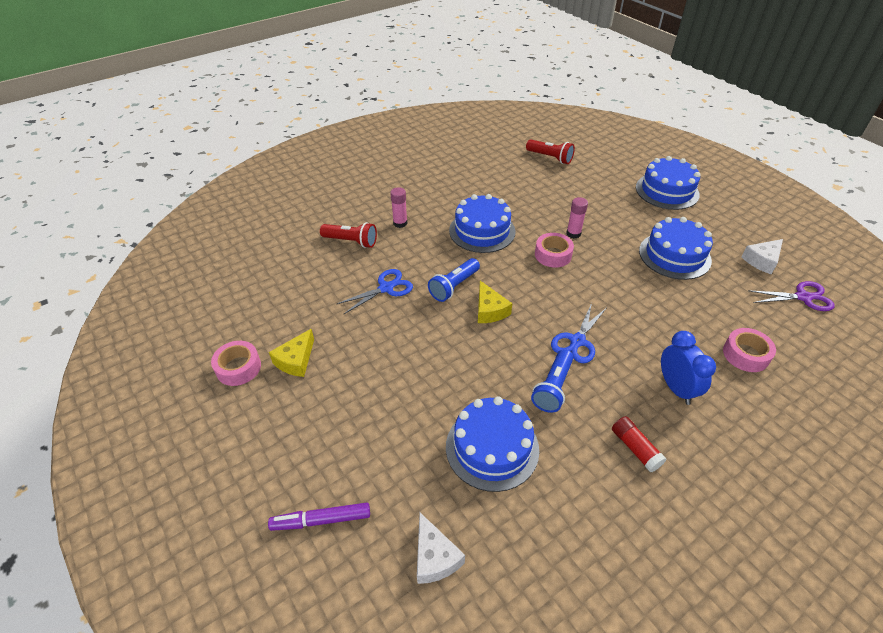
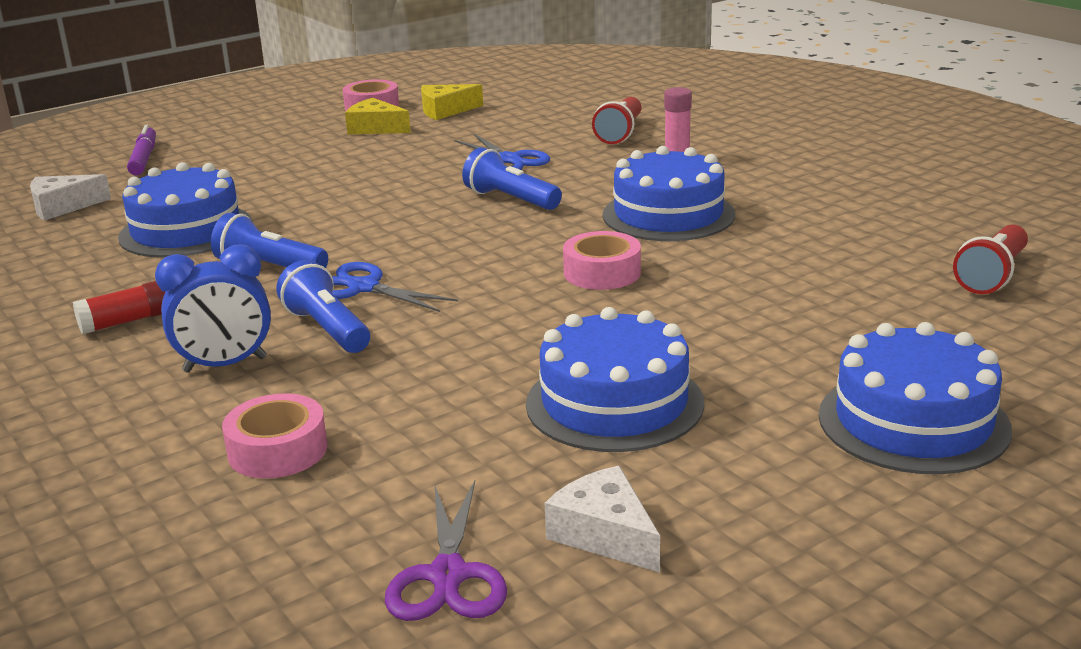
camera: 90 degrees right, 20 degrees down
yellow cheese [478,281,512,323] -> yellow cheese moved to [421,84,483,120]
pink glue stick [566,197,588,238] -> none
none -> blue flashlight [276,260,370,353]

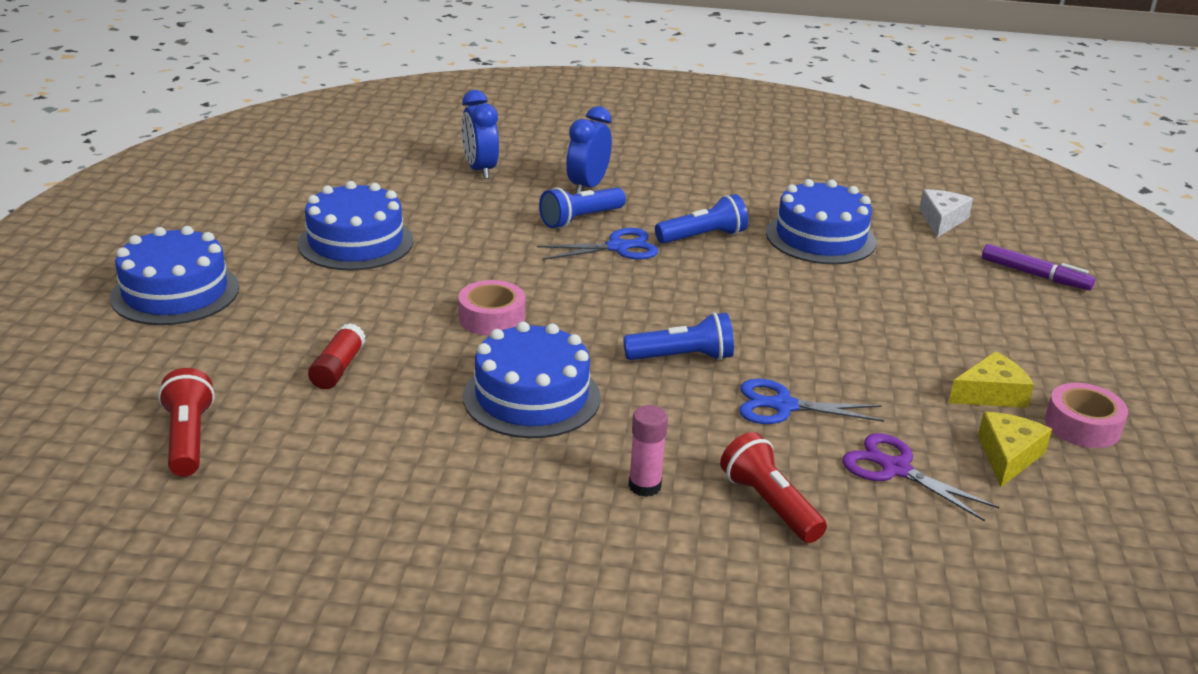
camera: 130 degrees right, 5 degrees up
red glue stick [73,281,166,334] -> red glue stick moved to [308,323,366,389]
pink tape [222,393,328,478] -> blue clock [461,90,499,179]
blue flashlight [276,260,370,353] -> blue flashlight turned 135 degrees clockwise [539,187,626,228]
purple scissors [385,480,507,621] -> purple scissors moved to [842,433,999,522]
white cheese [544,466,660,572] -> none

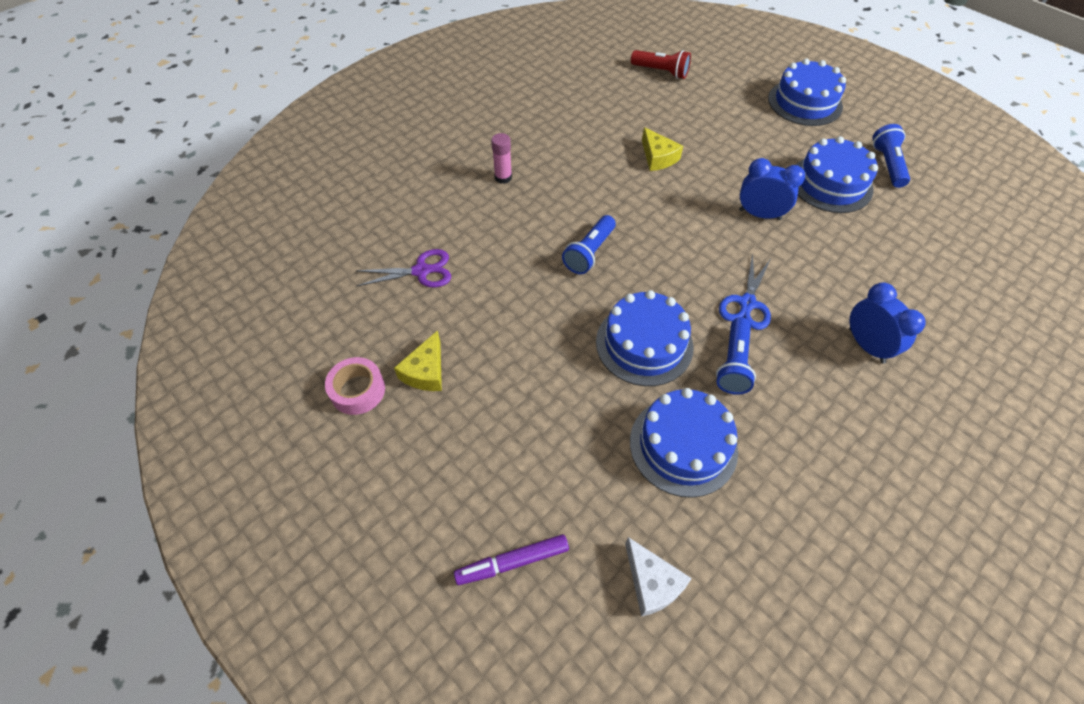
camera: 130 degrees right, 25 degrees up
red glue stick [308,323,366,389] -> none
pink tape [458,280,526,336] -> none
blue clock [461,90,499,179] -> blue clock moved to [739,158,805,220]
blue cake [463,321,601,438] -> blue cake moved to [596,290,694,386]
blue flashlight [539,187,626,228] -> blue flashlight moved to [872,124,910,188]
red flashlight [720,432,827,543] -> none
blue scissors [739,379,884,424] -> none
yellow cheese [978,412,1052,487] -> yellow cheese moved to [642,127,683,171]

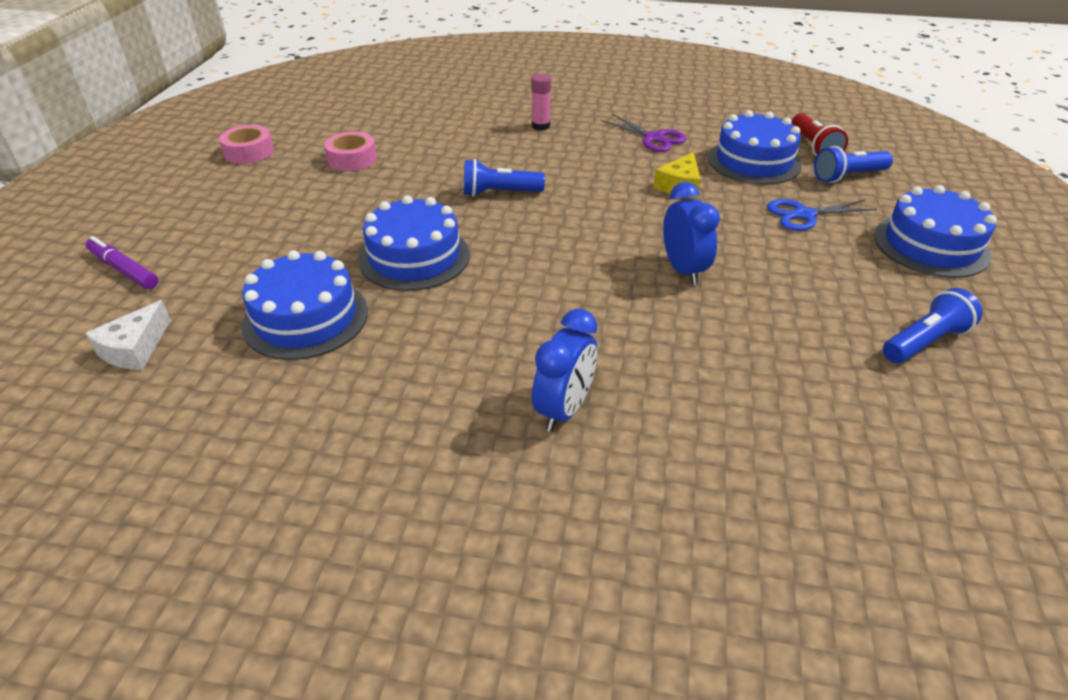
camera: 55 degrees right, 15 degrees down
purple scissors [356,249,451,288] -> purple scissors moved to [601,114,687,152]
yellow cheese [394,330,442,391] -> none
blue flashlight [716,317,756,395] -> blue flashlight moved to [814,146,893,183]
blue scissors [719,253,771,330] -> blue scissors moved to [767,199,877,231]
blue cake [796,136,878,213] -> blue cake moved to [708,110,802,185]
none -> pink tape [324,132,377,171]

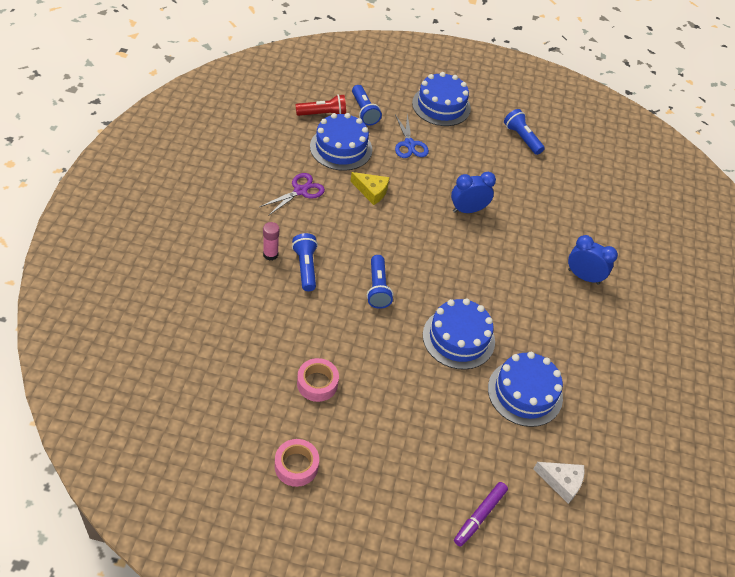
camera: 95 degrees left, 10 degrees up
none -> blue flashlight [292,233,318,291]

